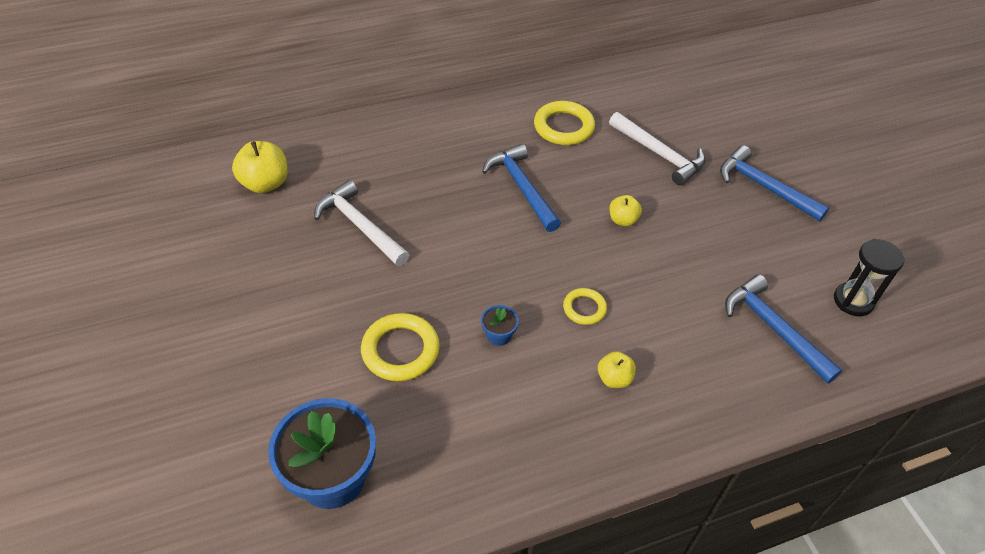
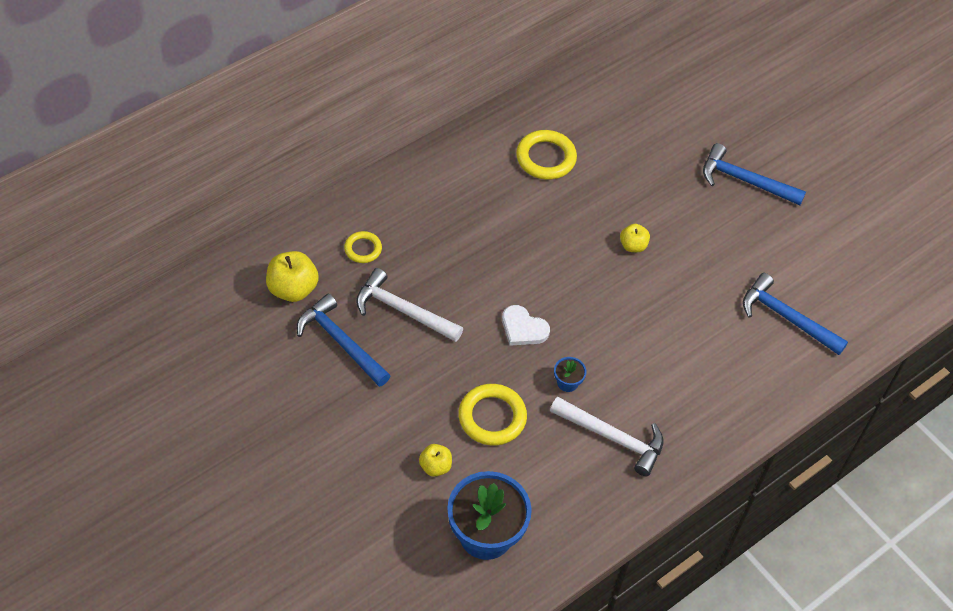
camera: 20 degrees left, 5 degrees up
blue hammer [482,144,561,232] -> blue hammer moved to [297,294,391,387]
yellow ring [563,288,607,325] -> yellow ring moved to [344,231,382,263]
yellow apple [598,351,636,388] -> yellow apple moved to [419,444,452,477]
white hammer [609,112,706,186] -> white hammer moved to [550,396,664,476]
black hourglass [834,239,905,316] -> none
none -> white heart [502,305,550,346]

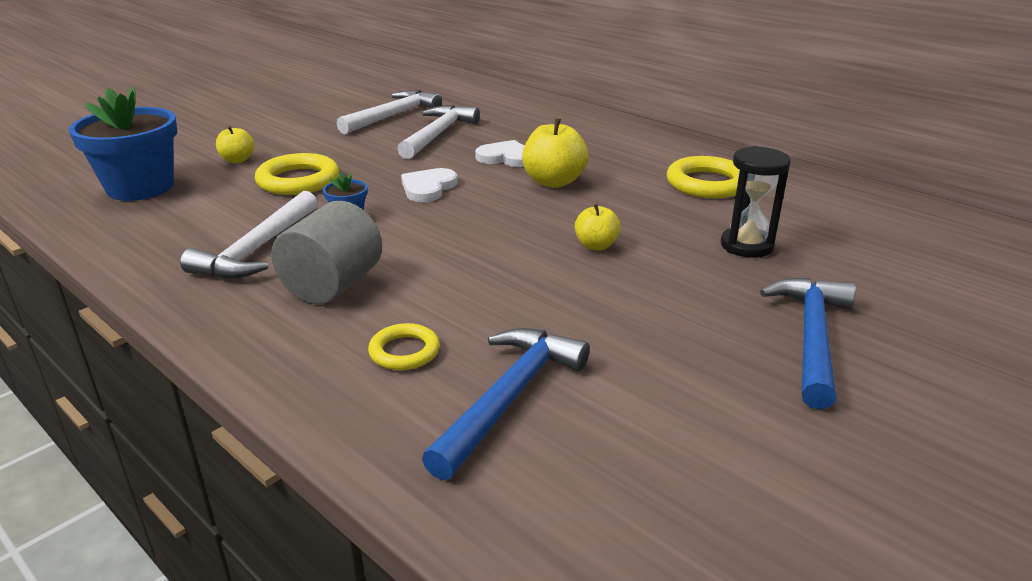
camera: 85 degrees right, 25 degrees down
yellow apple [266,251,319,302] -> yellow apple moved to [522,118,588,188]
blue hammer [297,294,391,387] -> white hammer [337,90,442,134]
yellow ring [344,231,382,263] -> yellow ring moved to [368,323,440,370]
none -> grey cylinder [271,201,382,304]
none -> white heart [475,140,524,167]
none -> black hourglass [721,146,791,258]

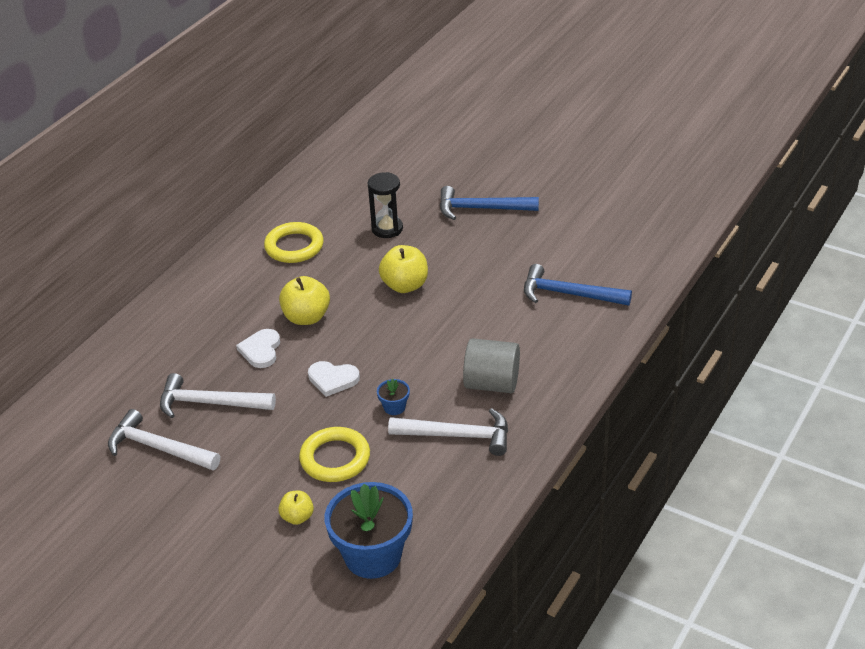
camera: 100 degrees left, 10 degrees up
yellow ring [368,323,440,370] -> none
yellow apple [575,204,621,250] -> yellow apple [379,245,428,293], size x1.68

